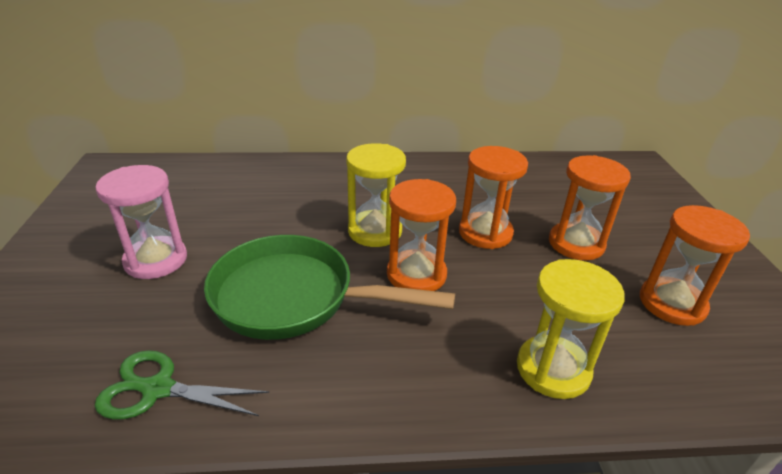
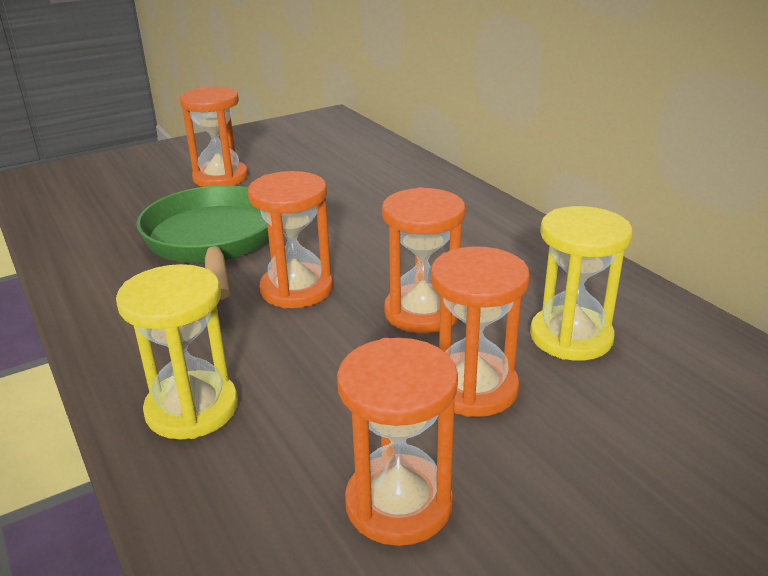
camera: 65 degrees right, 5 degrees down
pink hourglass [95,165,187,279] -> orange hourglass [180,87,248,187]
green scissors [95,350,269,420] -> none
yellow hourglass [346,143,406,247] -> yellow hourglass moved to [530,206,632,361]

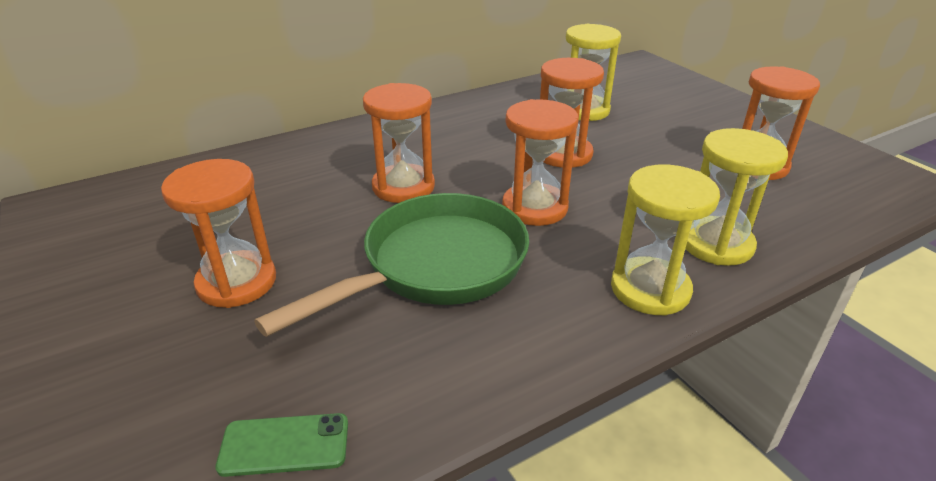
camera: 90 degrees left, 5 degrees up
green pan [136,185,269,300] -> green pan turned 150 degrees clockwise [254,193,529,337]
orange hourglass [431,246,530,417] -> orange hourglass moved to [363,83,435,203]
none -> green phone [215,413,348,477]
none -> yellow hourglass [611,165,720,316]

